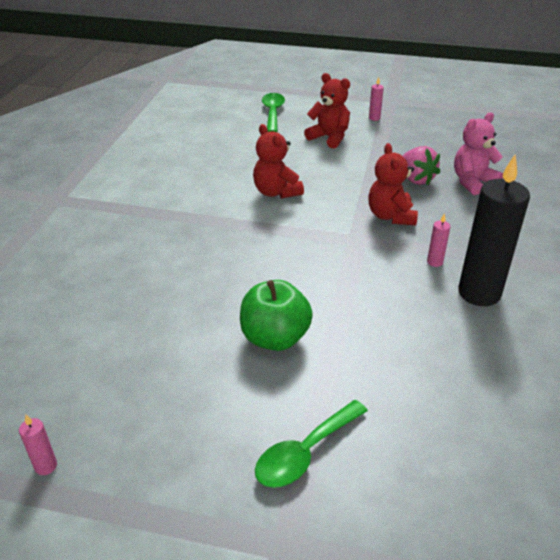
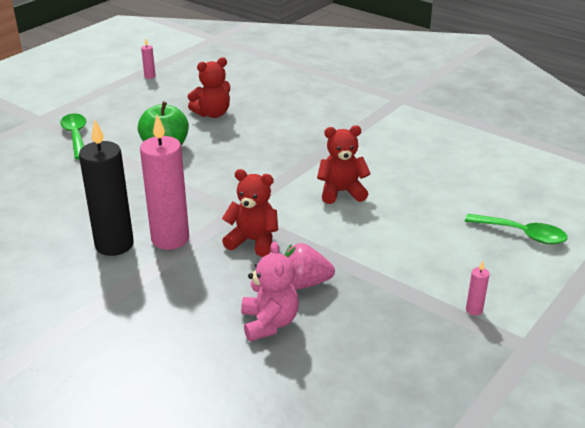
camera: 115 degrees right, 5 degrees down
red teddy bear [304,73,350,148] -> red teddy bear moved to [188,57,230,118]
pink candle [427,213,451,267] -> pink candle [140,115,189,250], size x2.50

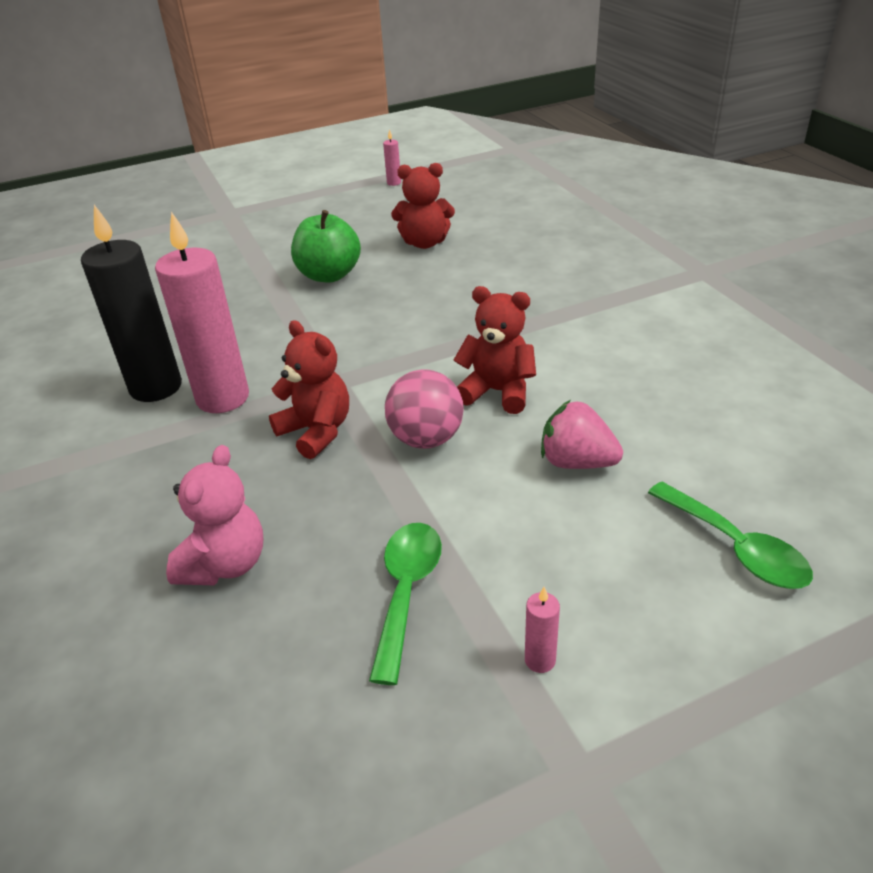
camera: 30 degrees right, 5 degrees up
green spoon [60,113,86,159] -> green spoon moved to [369,523,442,685]
pink strawberry [285,243,335,289] -> pink strawberry moved to [541,400,623,469]
none -> pink ball [385,369,464,449]

